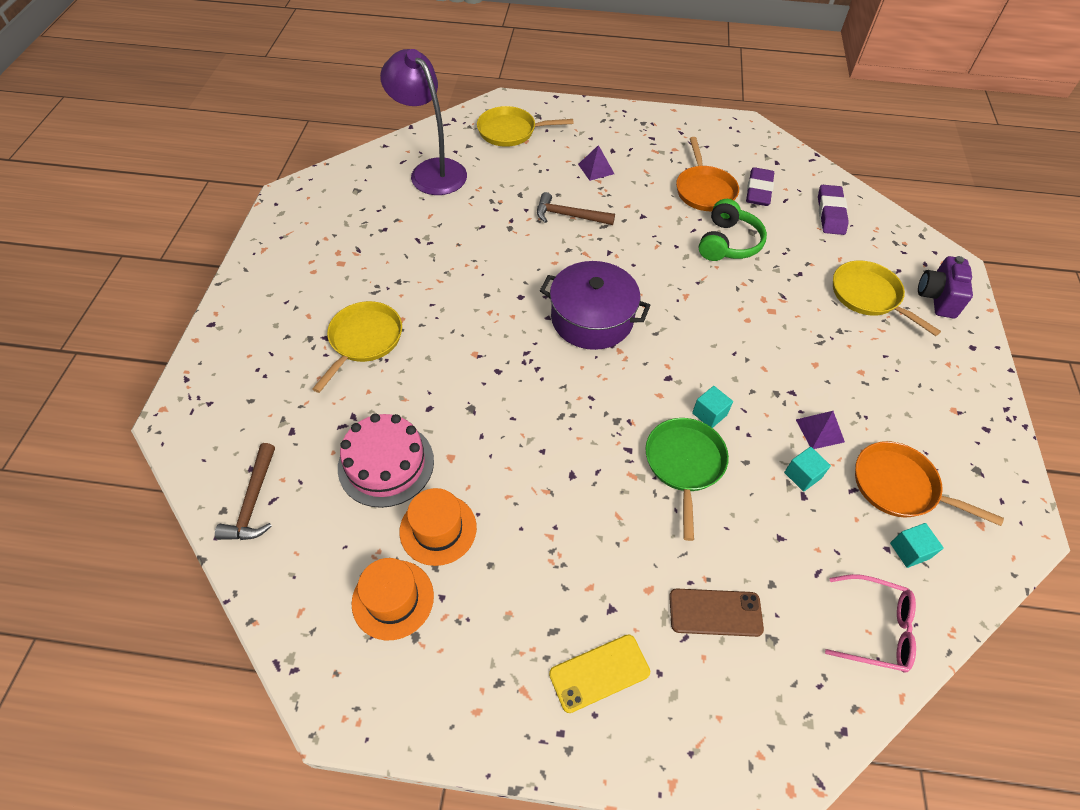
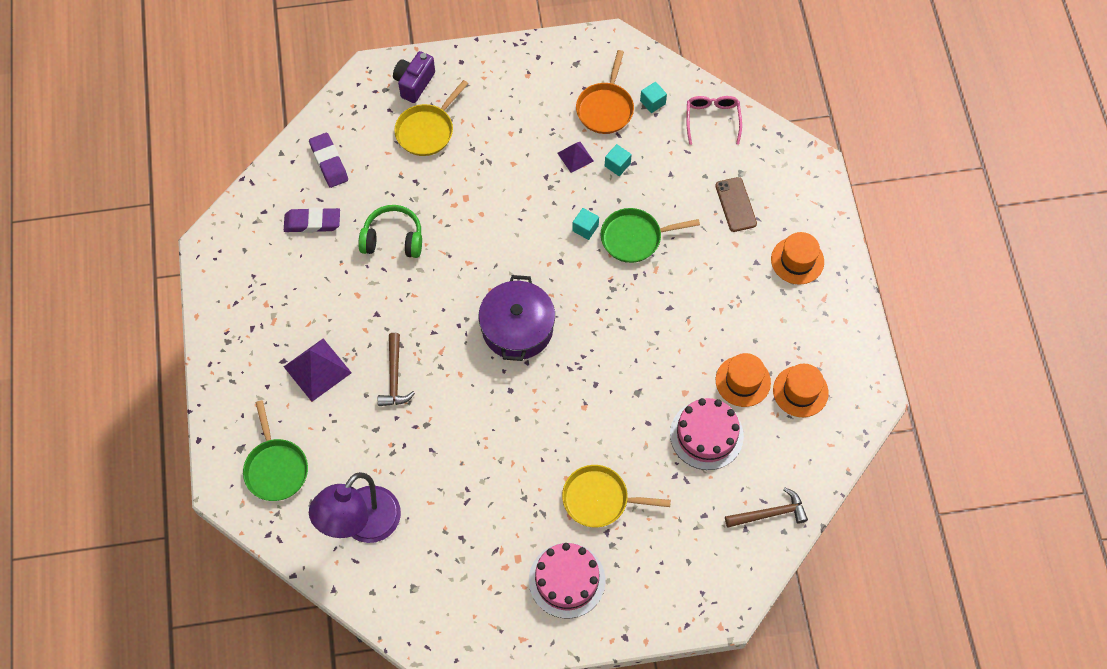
camera: 105 degrees left, 10 degrees up
yellow pan [477,106,573,147] -> green pan [243,400,308,501]
yellow phone [549,634,650,713] -> orange hat [771,232,824,285]
purple pyramid [578,145,614,181] -> purple pyramid [284,338,352,402], size x1.71
orange pan [676,137,739,211] -> none
purple eraser [818,185,849,235] -> purple eraser turned 75 degrees clockwise [309,133,348,188]
purple camera [918,256,973,318] -> purple camera turned 120 degrees clockwise [393,51,435,103]
none -> pink cake [529,543,605,618]

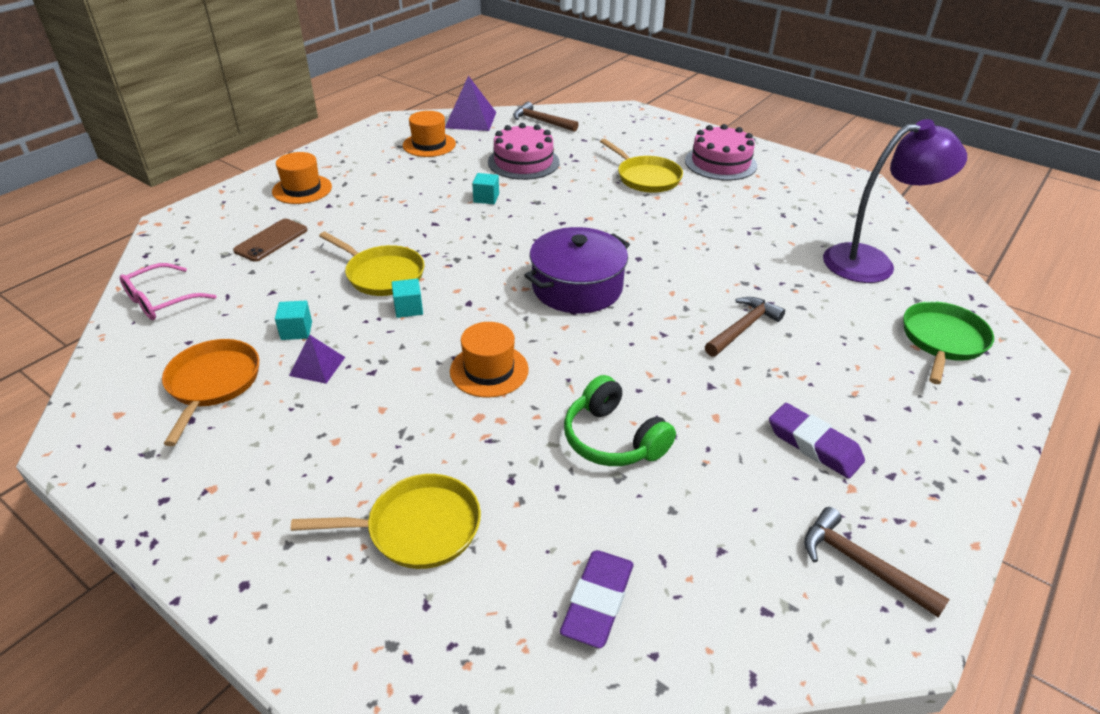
camera: 135 degrees left, 25 degrees down
purple eraser [284,207,340,233] -> purple eraser moved to [769,403,865,479]
purple pyramid [284,338,352,402] -> purple pyramid moved to [445,76,496,131]
purple camera [393,51,435,103] -> none
orange pan [576,50,634,134] -> orange pan turned 60 degrees counterclockwise [162,339,259,446]
green pan [600,208,700,263] -> yellow pan [319,232,425,296]
turquoise cube [640,82,667,113] -> turquoise cube moved to [472,173,499,204]
orange hat [716,353,771,407] -> orange hat moved to [450,322,529,398]
none -> brown hammer [804,507,950,617]

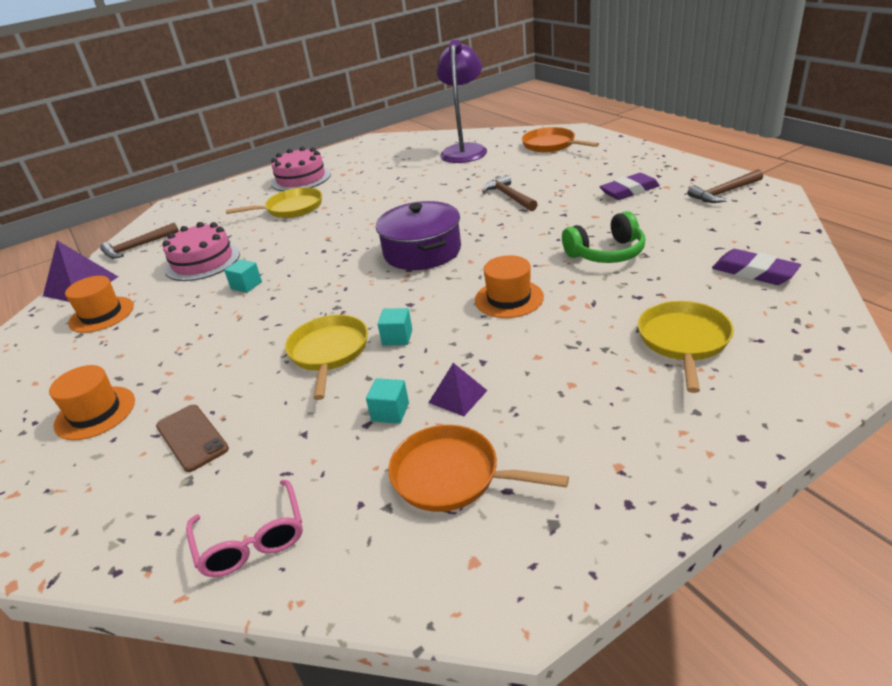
camera: 65 degrees left, 5 degrees down
yellow pan [319,232,425,296] -> yellow pan turned 60 degrees counterclockwise [285,315,368,400]
green pan [903,301,994,384] -> orange pan [522,127,599,152]

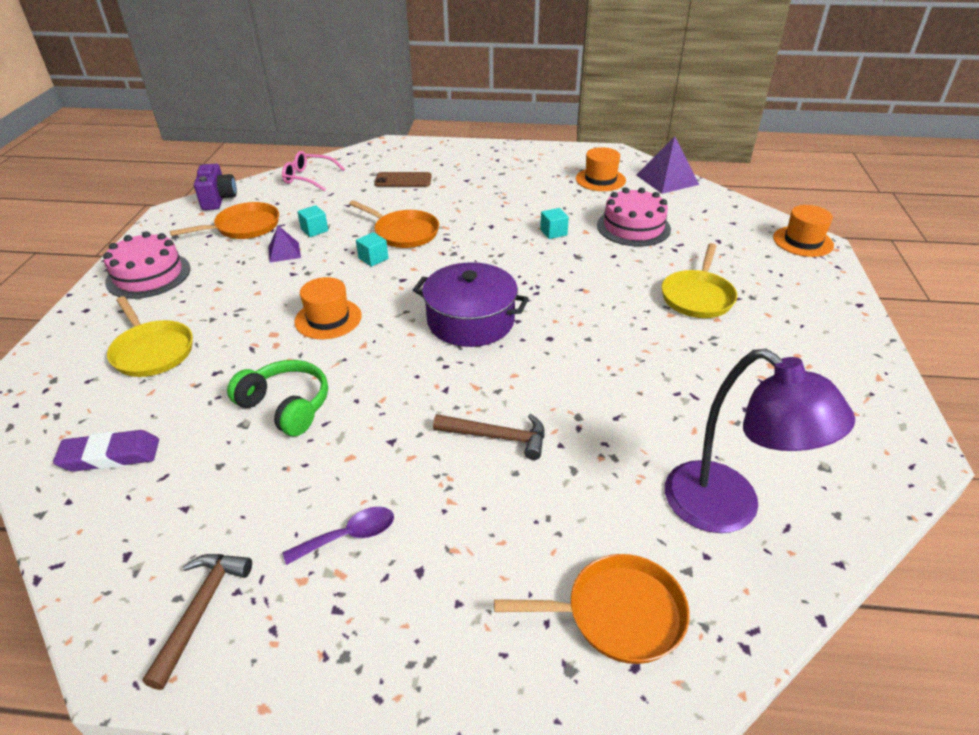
camera: 125 degrees right, 5 degrees up
orange hat [49,365,135,440] -> orange hat moved to [773,205,834,257]
brown hammer [100,223,179,259] -> none
pink cake [271,147,331,191] -> pink cake moved to [103,231,190,299]
yellow pan [285,315,368,400] -> orange pan [349,200,439,248]
green headphones [562,211,645,263] -> green headphones turned 105 degrees clockwise [227,360,328,436]
purple eraser [599,173,660,200] -> purple spoon [283,507,394,565]
none -> purple camera [194,164,237,210]

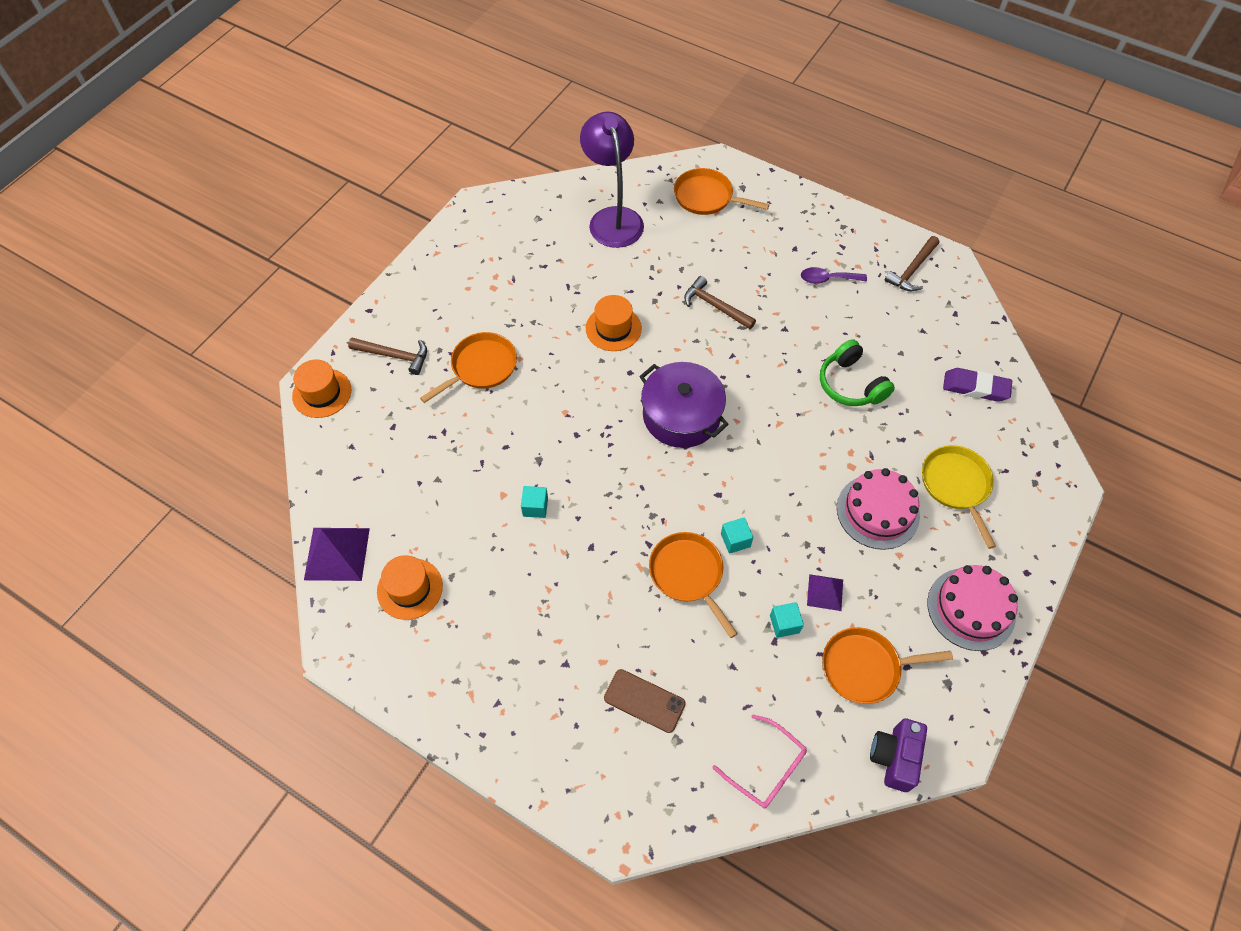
camera: 155 degrees left, 20 degrees up
orange hat [294,277,362,339] -> orange hat moved to [586,295,642,351]
pink cake [597,188,671,247] -> pink cake moved to [837,468,920,550]
yellow pan [662,243,737,318] -> orange pan [420,332,517,403]
none -> brown hammer [348,338,427,375]

